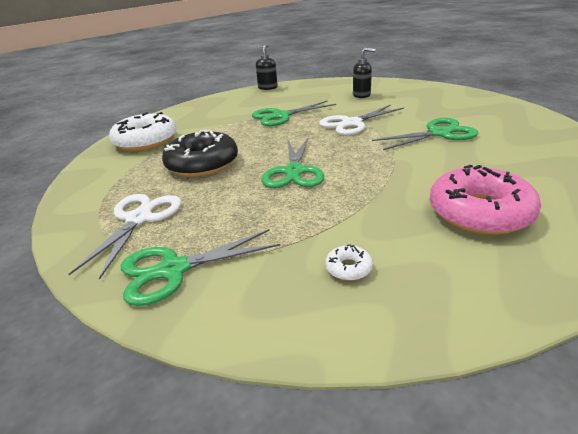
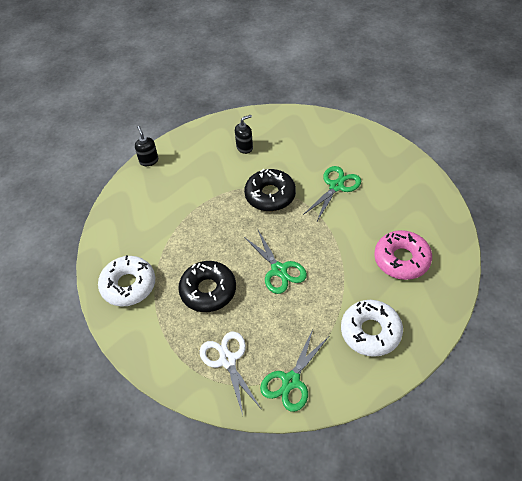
camera: 35 degrees left, 20 degrees up
green scissors [252,100,336,126] -> none
white scissors [319,104,404,135] -> black donut [244,169,296,211]
white donut [325,244,373,281] -> white donut [341,300,403,357], size x2.46

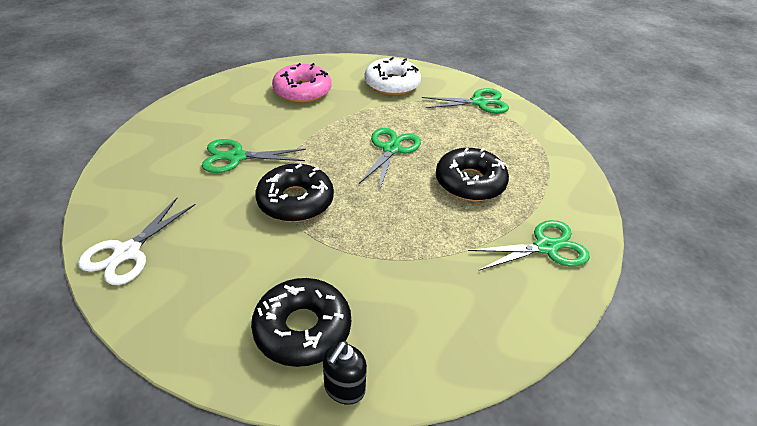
camera: 135 degrees left, 10 degrees down
white donut [98,255,155,306] -> green scissors [468,220,590,271]
white scissors [200,332,260,415] -> white scissors moved to [78,198,196,285]
black soap dispenser [235,115,253,154] -> none
none -> black donut [251,278,351,367]

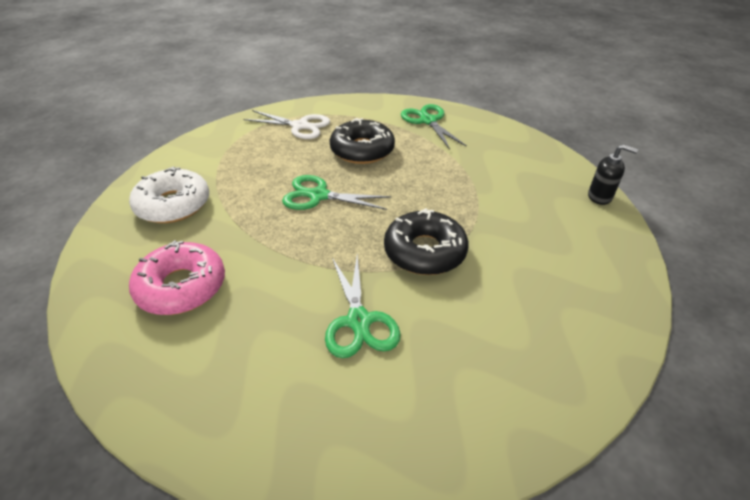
camera: 95 degrees left, 0 degrees up
white scissors [78,198,196,285] -> white scissors moved to [243,110,330,139]
black donut [251,278,351,367] -> none
green scissors [422,88,509,114] -> none

